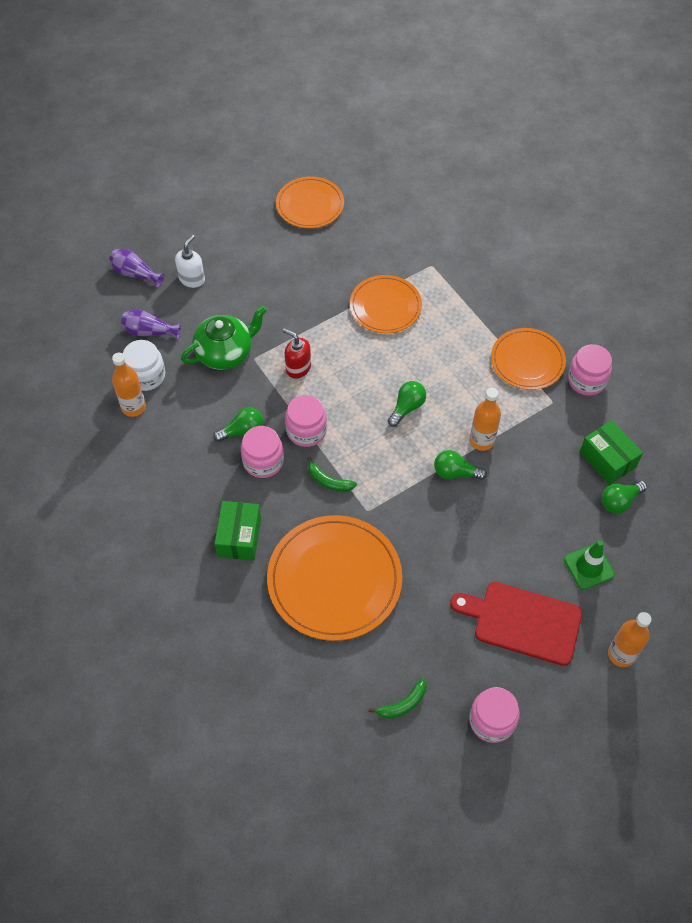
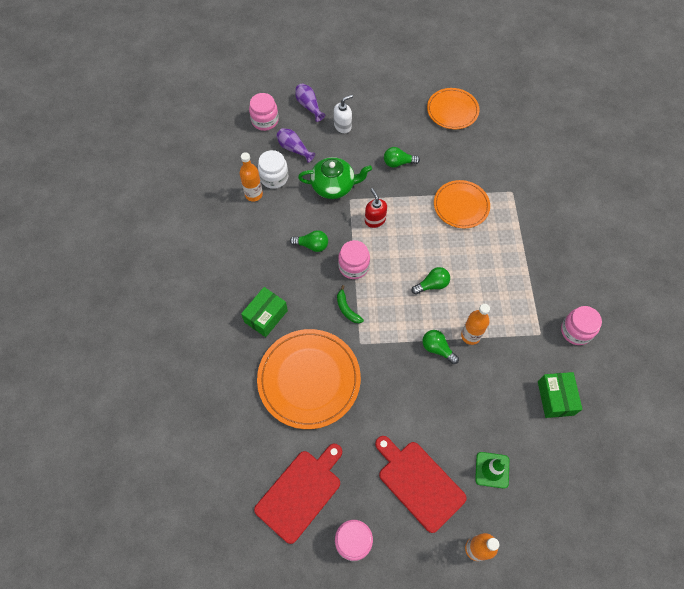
camera: 30 degrees right, 5 degrees up
pink jar [241,426,284,478] -> pink jar moved to [249,93,279,131]
green banana [369,678,426,719] -> red cutting board [254,444,342,544]
orange plate [491,328,566,390] -> none
green light bulb [602,481,647,514] -> green light bulb moved to [384,147,420,168]

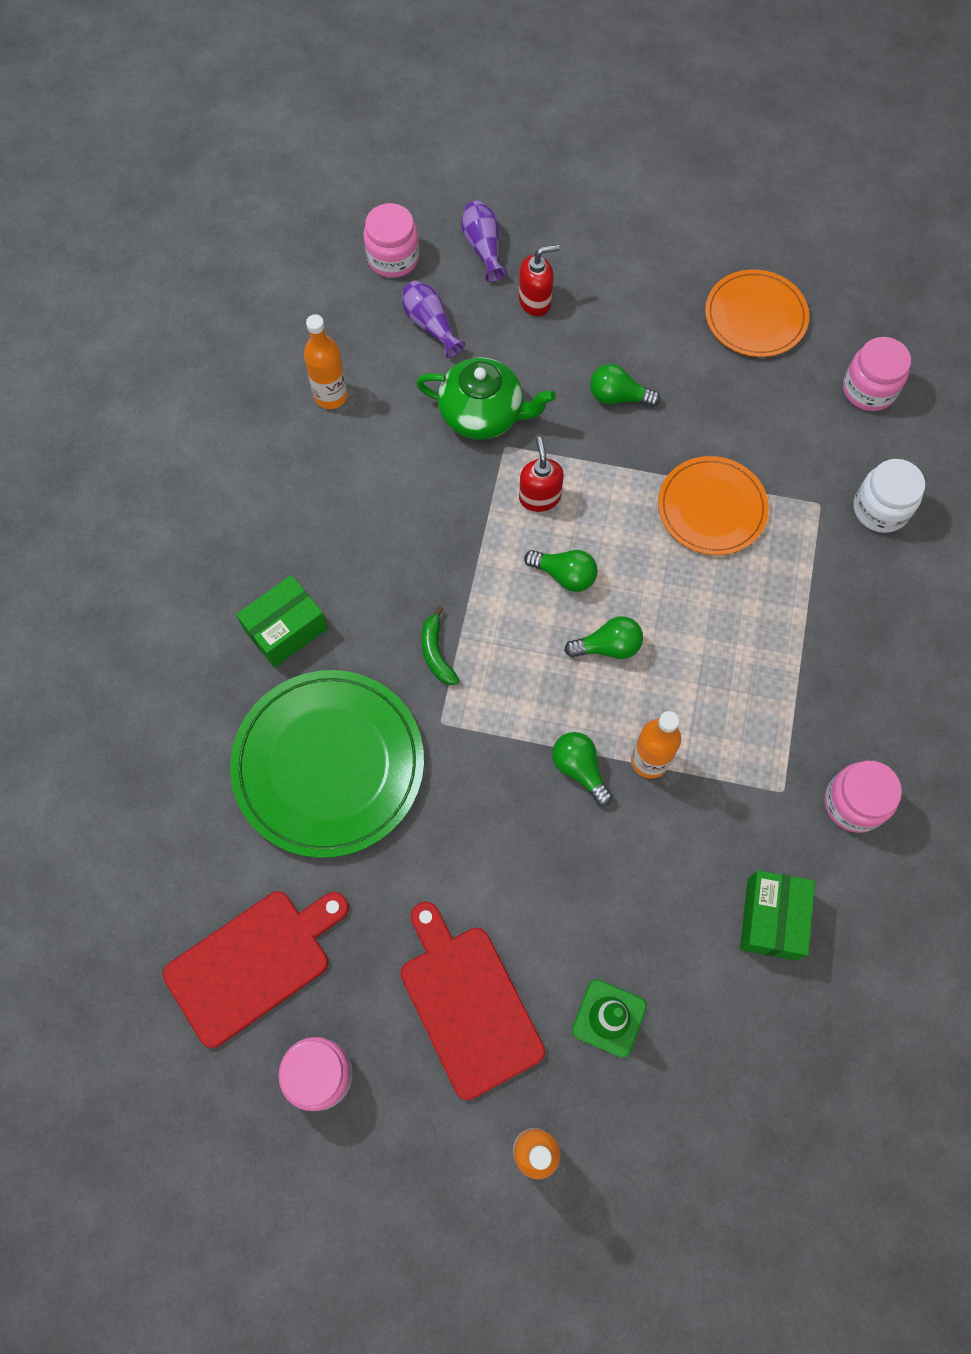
camera: 15 degrees right, 5 degrees up
orange plate [257,329,361,429] -> green plate [230,670,424,858]
white jar [258,150,288,189] -> white jar moved to [854,459,925,533]
green light bulb [290,230,328,252] -> green light bulb moved to [524,550,597,592]
white soap dispenser [334,95,353,133] -> red soap dispenser [519,244,560,316]
pink jar [338,240,370,279] -> pink jar moved to [843,337,911,411]

